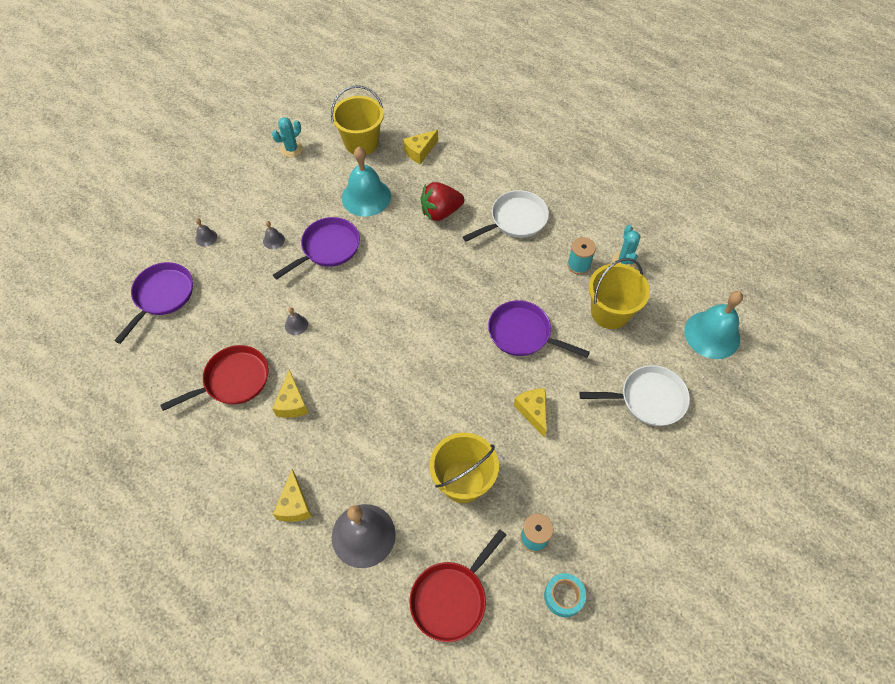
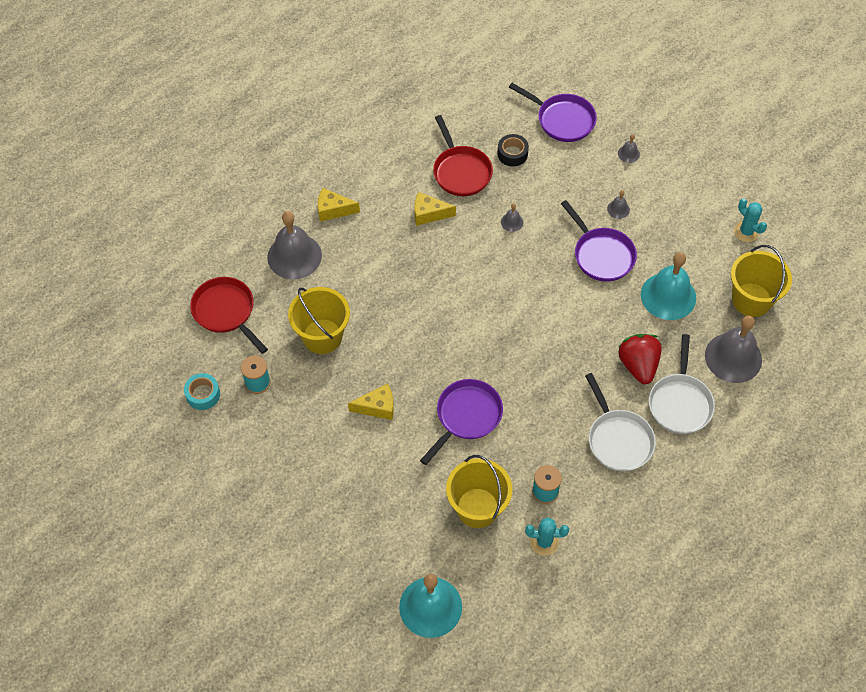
camera: 100 degrees right, 0 degrees up
yellow cheese [403,130,438,165] -> grey bell [705,316,762,383]
white pan [579,365,690,426] -> white pan moved to [649,334,715,434]
none -> black tape [497,134,529,166]

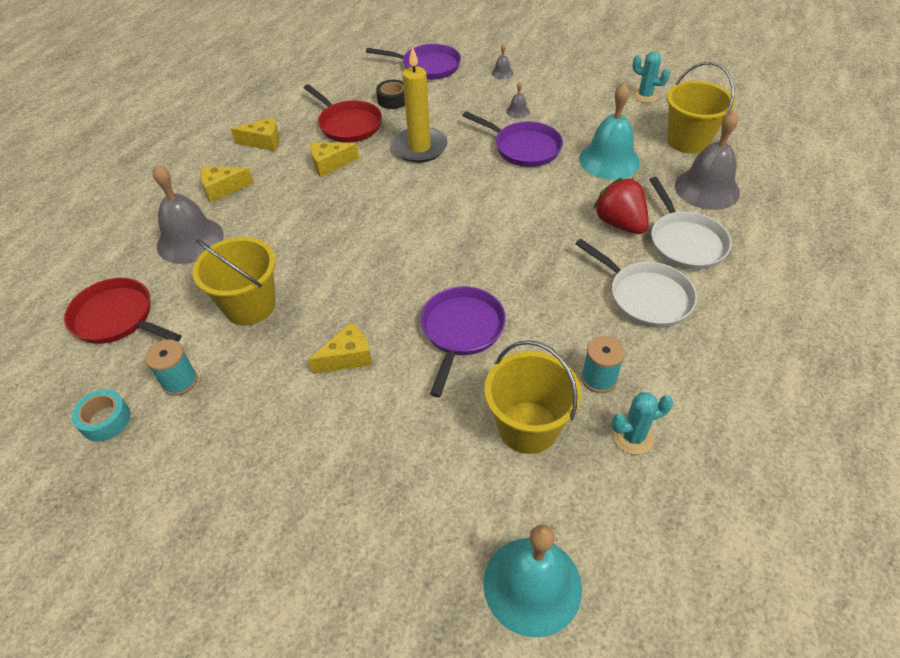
camera: 20 degrees left, 10 degrees down
grey bell [501,203,523,232] -> yellow candle [392,46,447,163]
none -> yellow cheese [231,117,280,151]

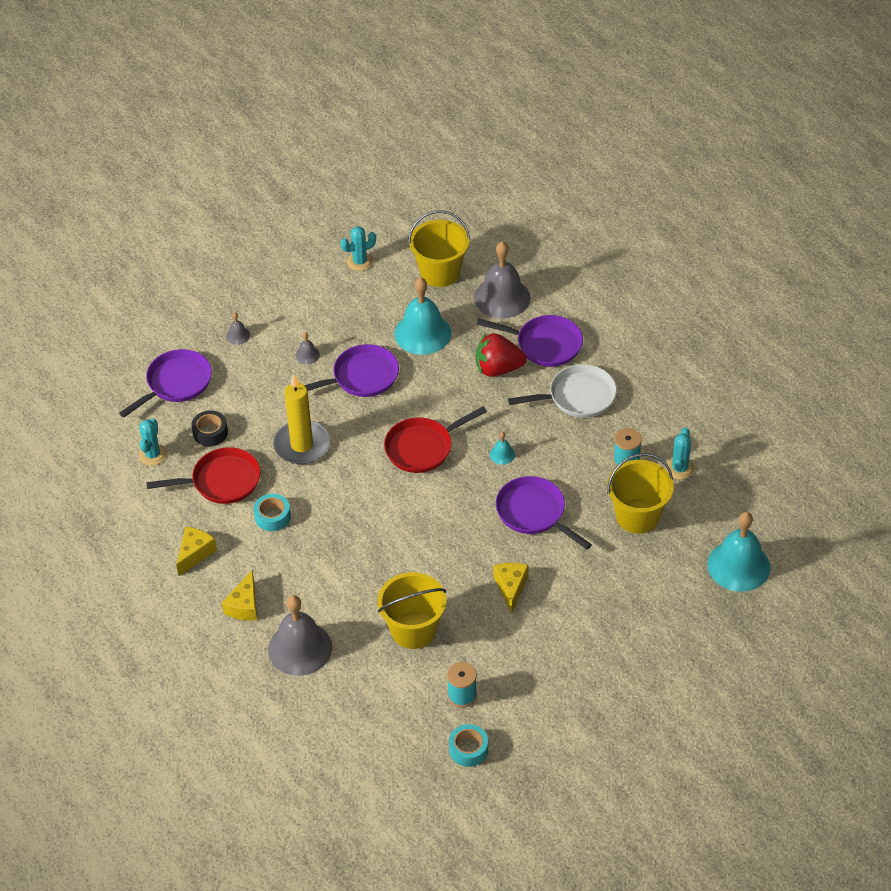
camera: 60 degrees left, 0 degrees up
red pan [64,278,181,344] -> red pan moved to [384,406,487,473]
yellow cheese [310,142,359,177] -> turquoise tape [254,494,291,531]
white pan [649,177,732,270] -> purple pan [477,315,583,367]
none -> turquoise cactus [139,418,167,466]
none -> turquoise bell [490,432,515,465]

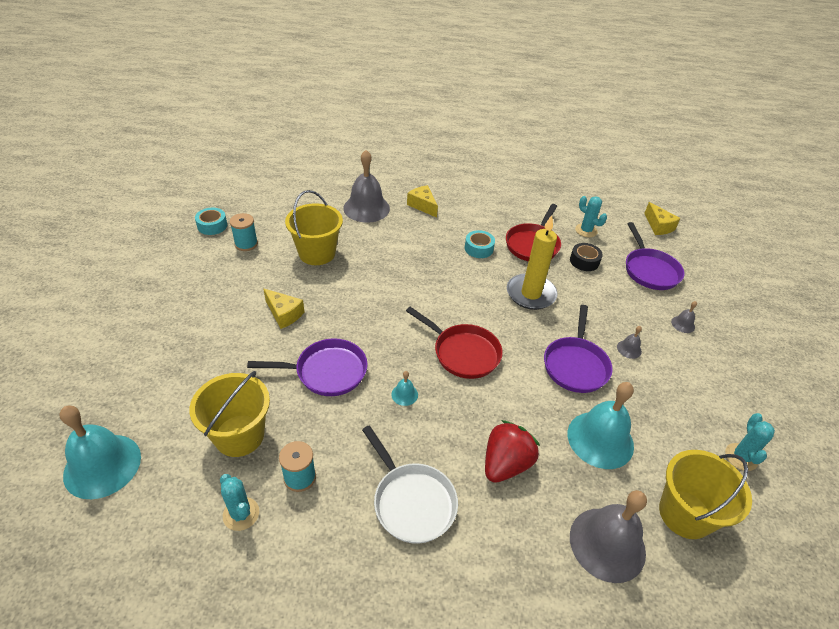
camera: 125 degrees right, 5 degrees down
yellow cheese [176,527,217,576] -> yellow cheese moved to [644,202,681,235]
red pan [384,406,487,473] -> red pan turned 120 degrees clockwise [406,307,503,379]
purple pan [477,315,583,367] -> none
white pan [508,364,617,418] -> white pan turned 60 degrees counterclockwise [362,425,458,544]

